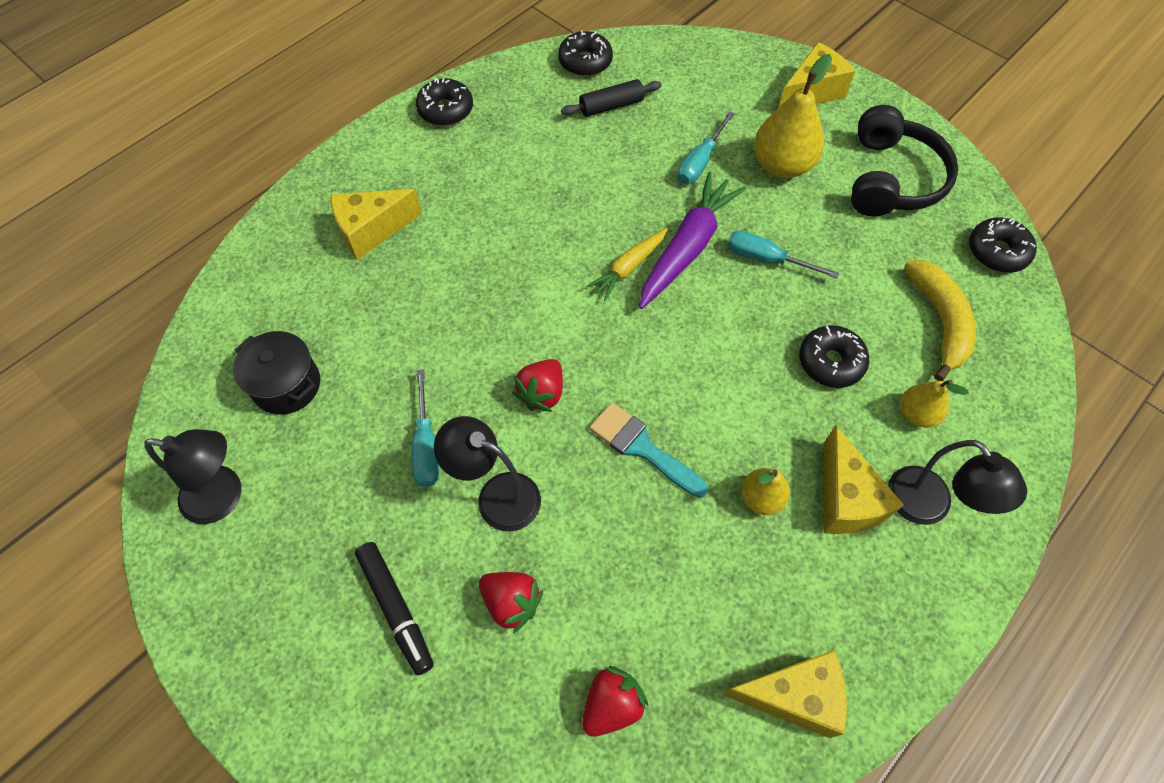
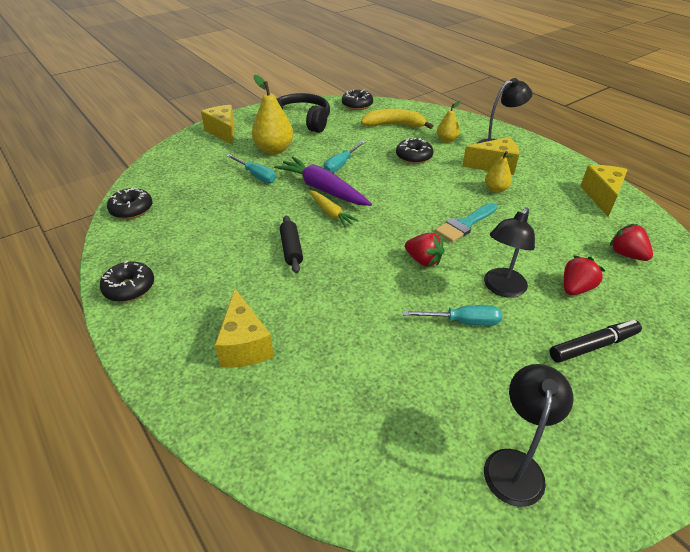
camera: 80 degrees left, 20 degrees down
black pot [233,331,320,415] -> none
black rolling pin [561,79,662,117] -> black rolling pin moved to [280,216,303,273]

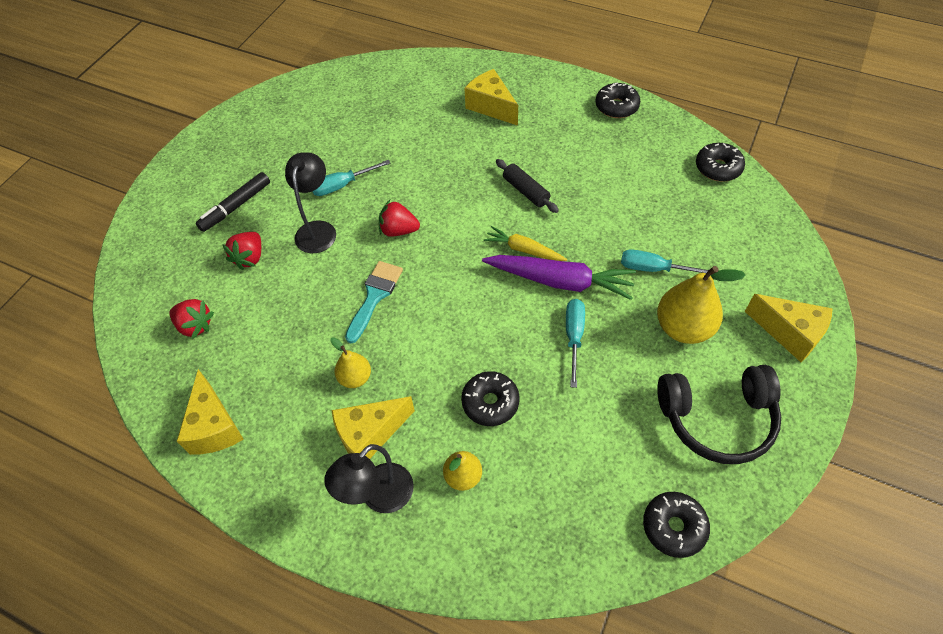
camera: 155 degrees right, 15 degrees up
yellow banana [361,109,433,129] -> none
black lamp [484,364,573,507] -> none

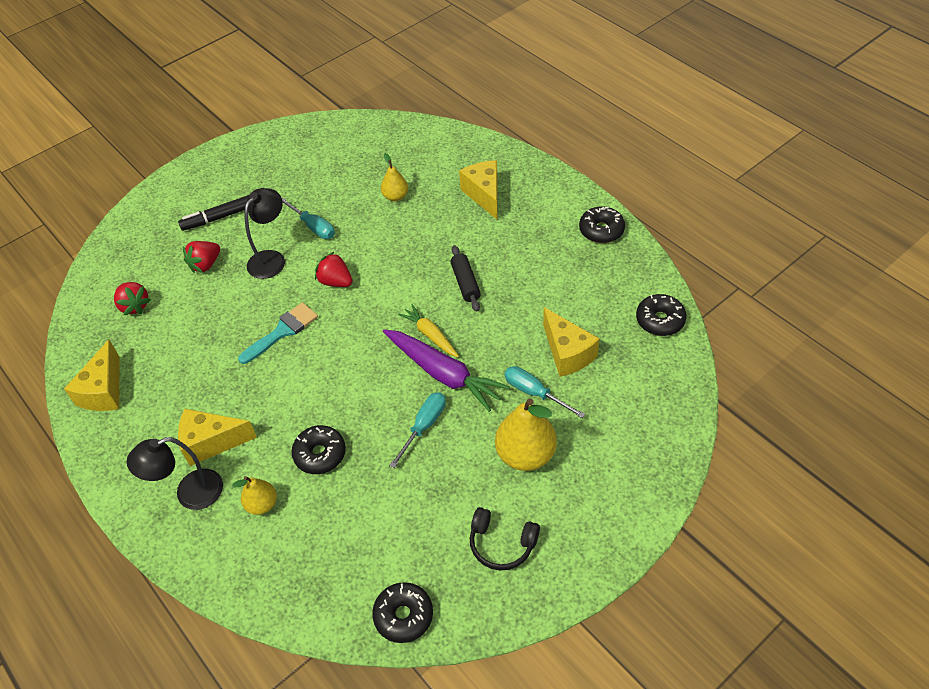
camera: 25 degrees right, 5 degrees down
turquoise screwdriver [312,160,391,196] -> turquoise screwdriver turned 135 degrees counterclockwise [282,198,335,239]
yellow pear [330,337,371,388] -> yellow pear moved to [381,153,408,201]
black headphones [657,365,781,464] -> black headphones [470,507,540,571], size x0.61
yellow cheese [745,294,833,362] -> yellow cheese moved to [543,307,600,377]

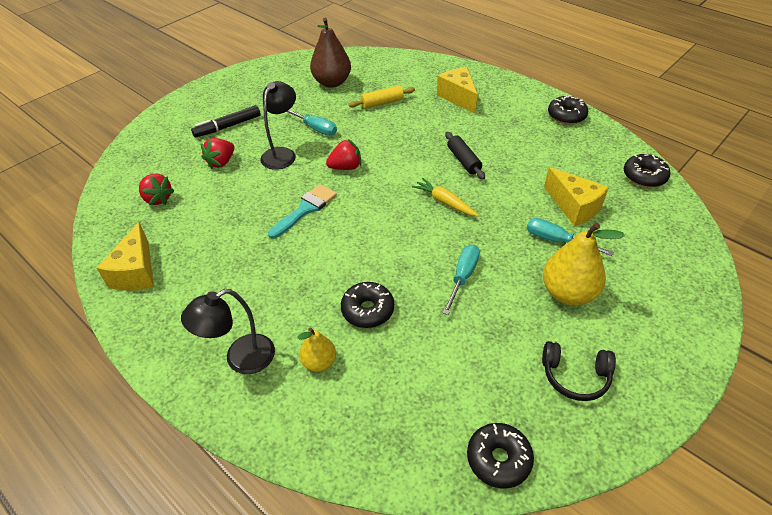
camera: 10 degrees left, 5 degrees down
yellow cheese [178,409,257,466] -> none
red strawberry [315,252,352,287] -> red strawberry turned 135 degrees clockwise [326,139,361,170]
yellow pear [381,153,408,201] -> yellow rolling pin [348,86,415,109]
purple carrot [383,329,510,412] -> none
none -> brown pear [310,18,351,88]

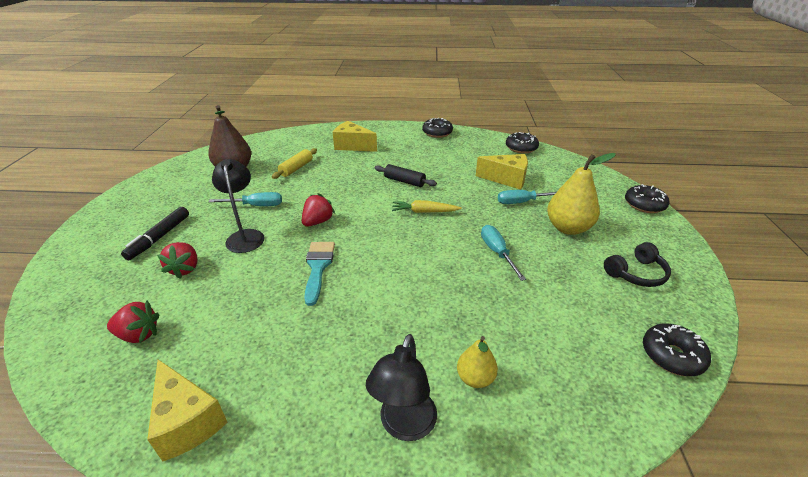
camera: 40 degrees left, 10 degrees down
black donut [341,282,394,328] -> black donut moved to [625,184,670,213]

